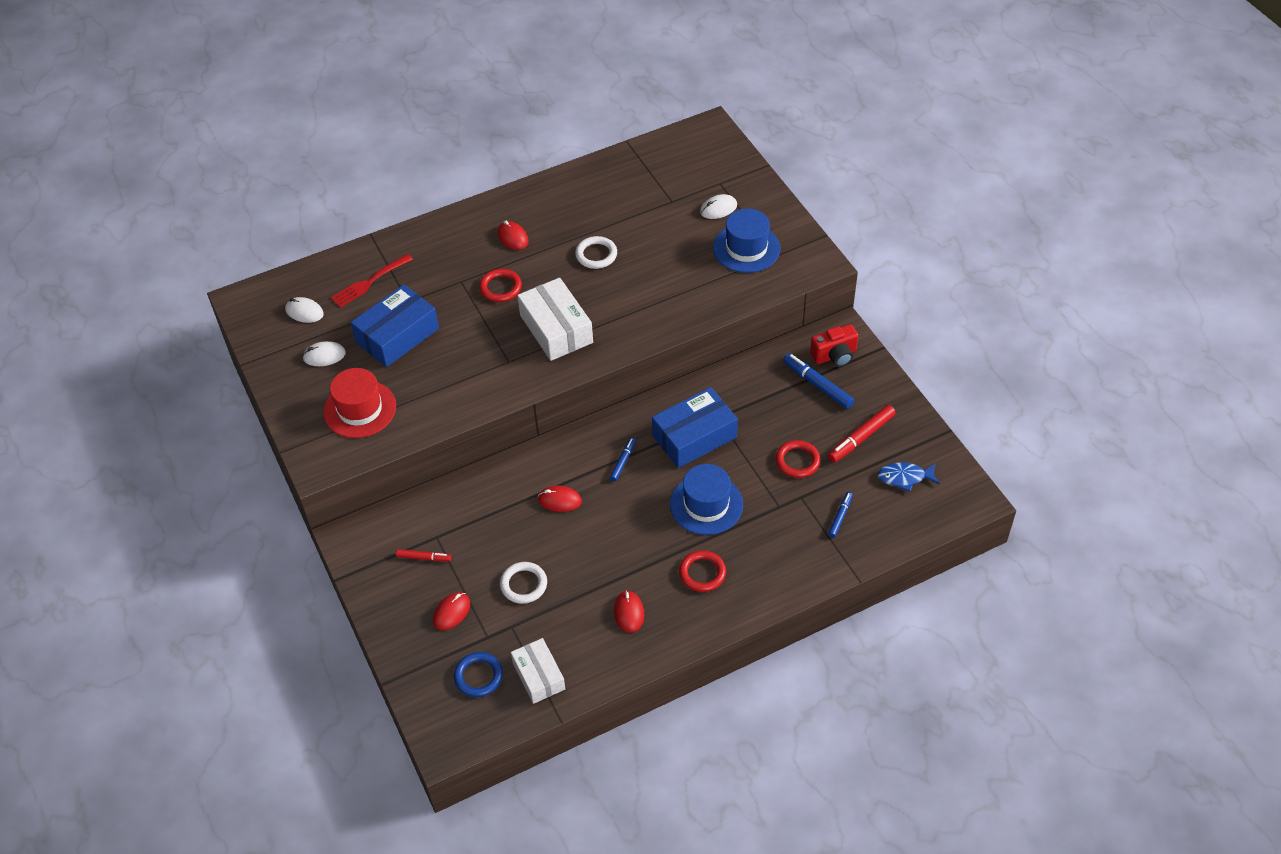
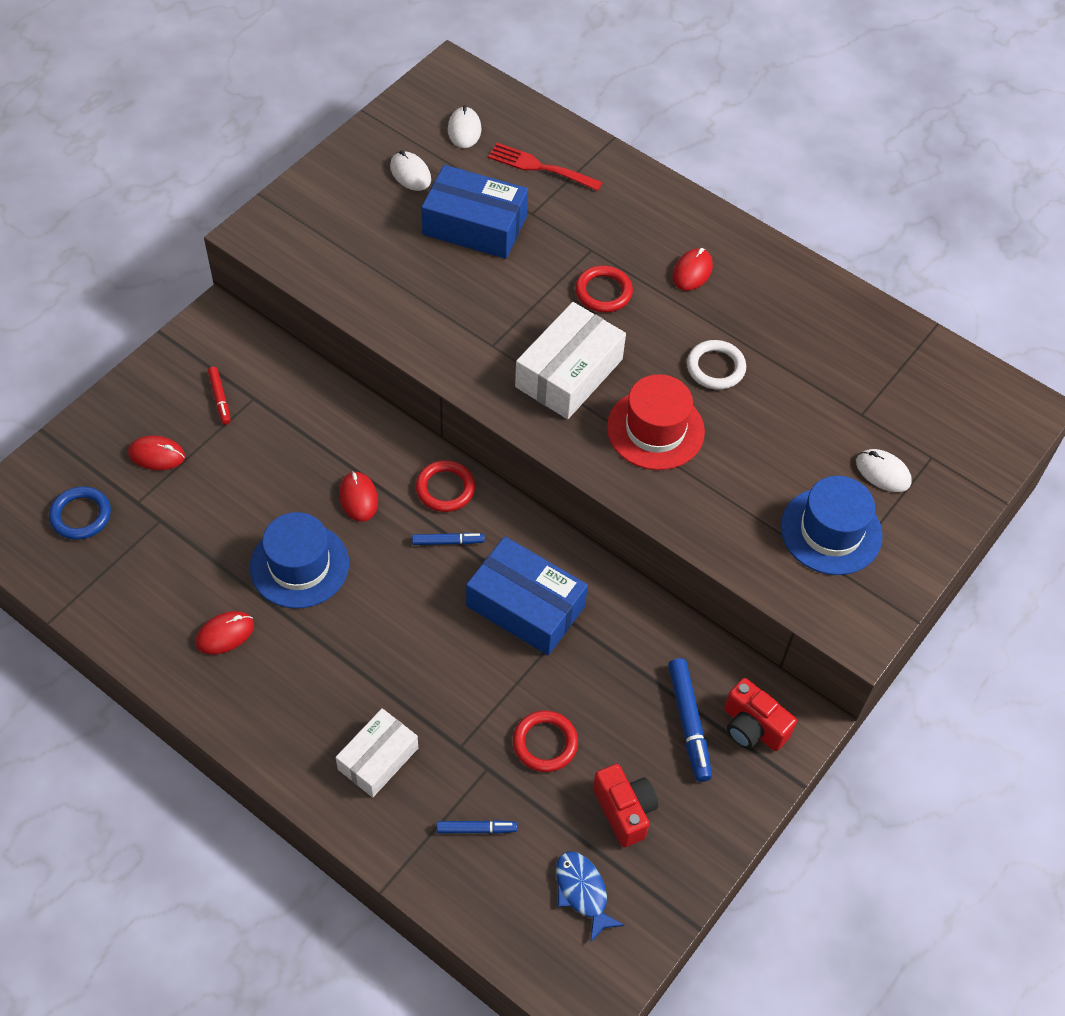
camera: 60 degrees right, 5 degrees up
red hat [323,368,396,438] -> red hat moved to [607,374,705,470]
white ring [500,562,547,604] -> none
white box [511,638,565,704] -> white box moved to [336,708,418,797]
blue hat [670,464,743,535] -> blue hat moved to [250,512,349,609]
red ring [679,550,726,592] -> red ring moved to [416,460,475,512]
blue marker [783,353,854,409] -> blue marker turned 150 degrees clockwise [668,658,712,782]
red marker [828,405,896,463] -> red camera [593,764,658,847]

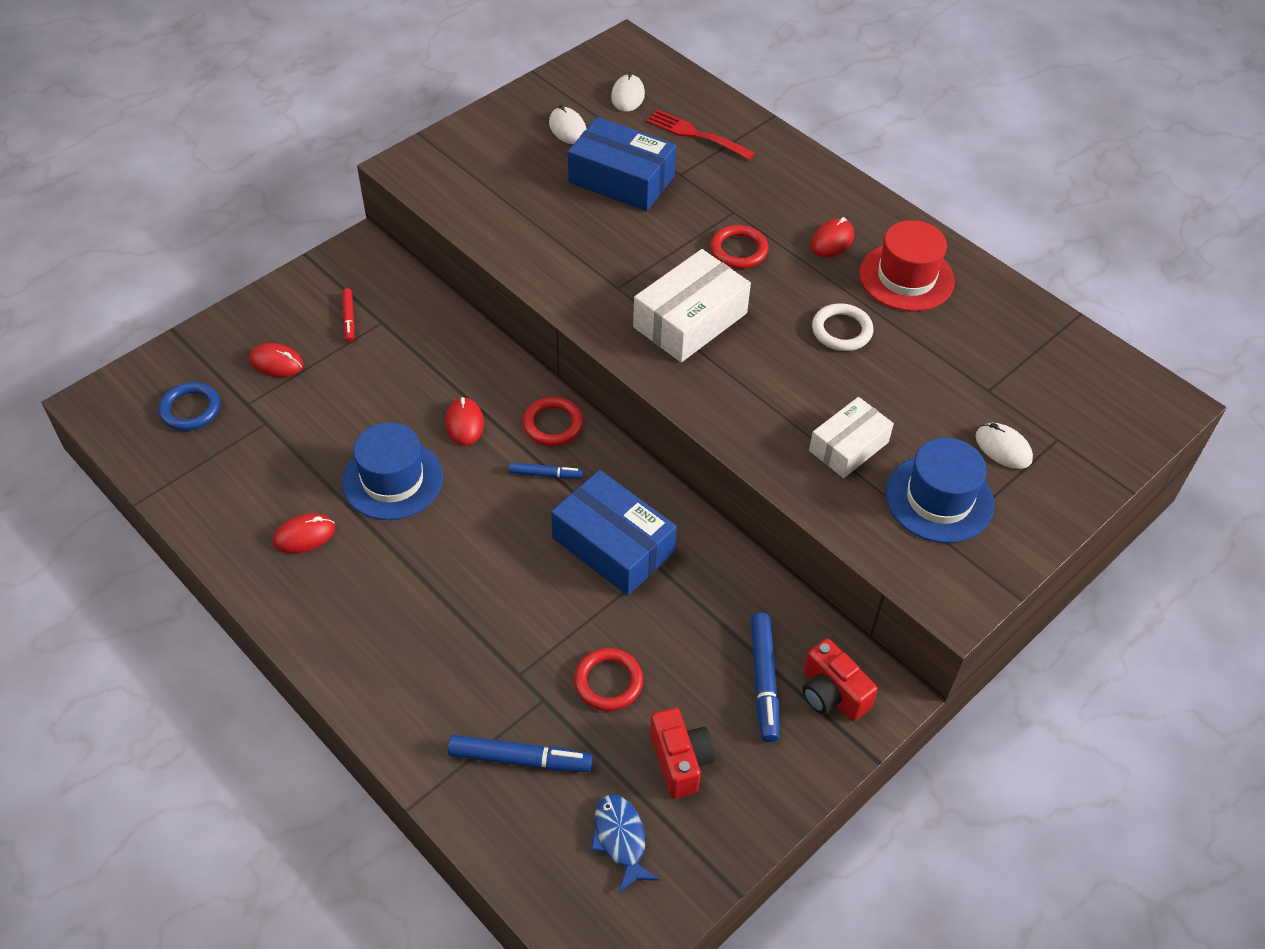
camera: 10 degrees right, 5 degrees down
white box [336,708,418,797] -> white box moved to [809,397,894,478]
blue marker [437,820,517,834] -> blue marker [448,735,593,772], size x1.68
red hat [607,374,705,470] -> red hat moved to [859,220,955,311]

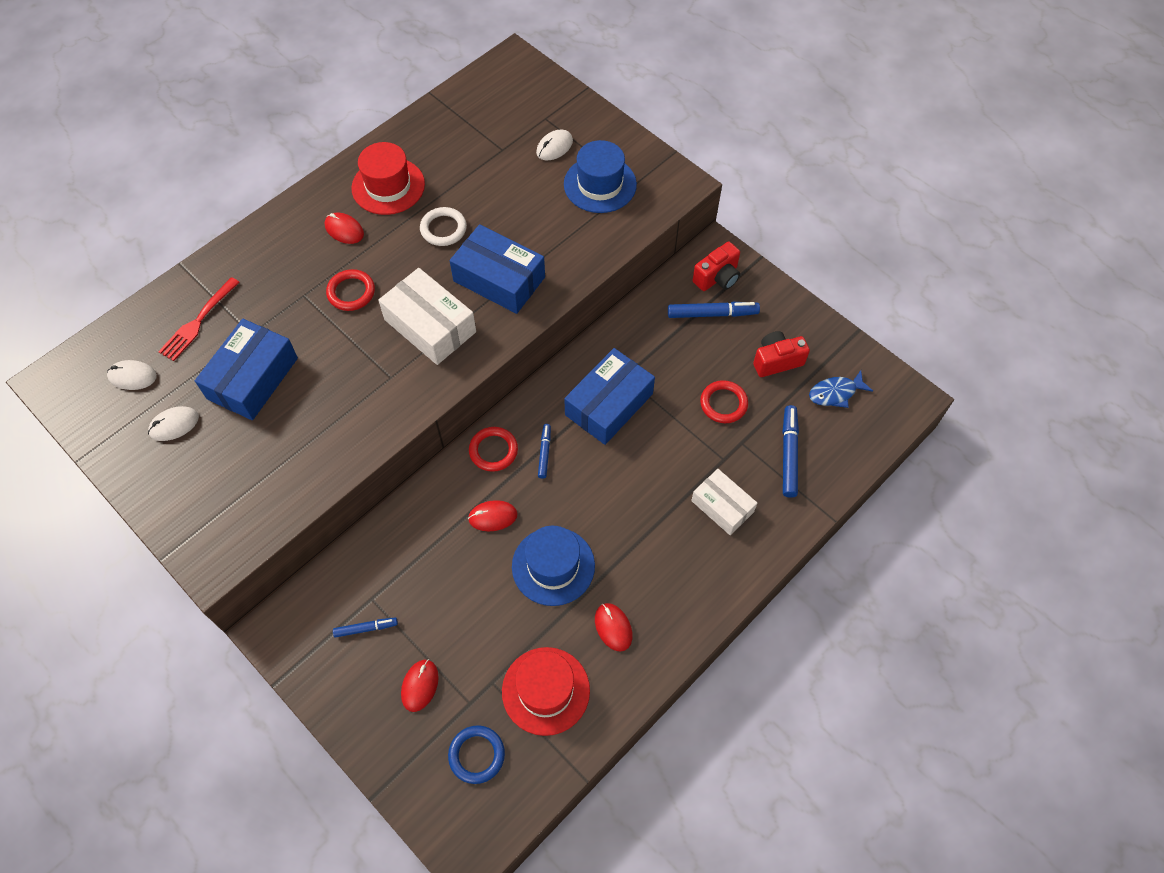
camera: 90 degrees left, 10 degrees up
red marker [342,288,355,342] -> blue marker [333,617,398,638]
white box [809,397,894,478] -> white box moved to [691,469,757,535]
none -> blue box [450,224,545,314]
none -> red hat [502,647,590,736]

